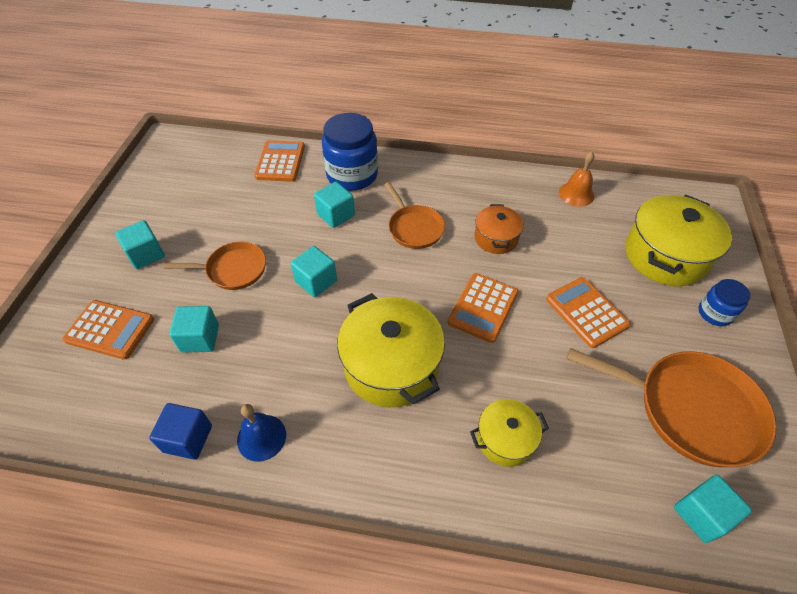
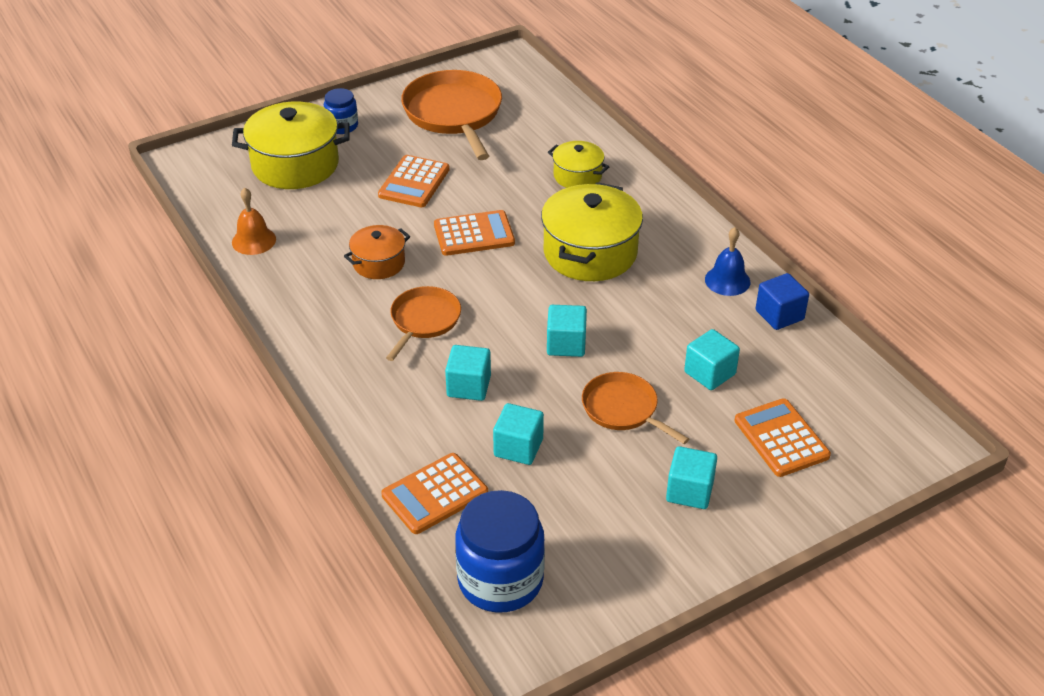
camera: 130 degrees left, 10 degrees down
blue jar [322,113,378,191] -> blue jar moved to [455,490,545,613]
turquoise cube [674,475,752,543] -> turquoise cube moved to [493,403,544,465]

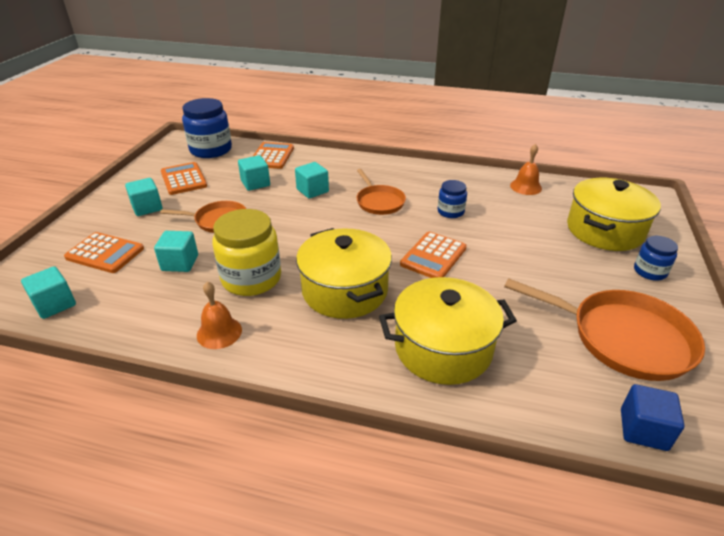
camera: 135 degrees right, 5 degrees down
orange pot [344,225,410,279] -> blue jar [438,180,467,218]
orange calculator [378,155,450,207] -> orange calculator moved to [161,162,207,195]
turquoise cube [547,305,587,357] -> turquoise cube moved to [21,266,76,319]
yellow pot [548,141,609,188] -> yellow pot [379,277,517,385], size x1.81
blue bell [705,227,750,296] -> orange bell [197,281,242,349]
blue cube [756,273,809,330] -> blue cube moved to [621,384,684,451]
none -> yellow jar [212,209,281,296]

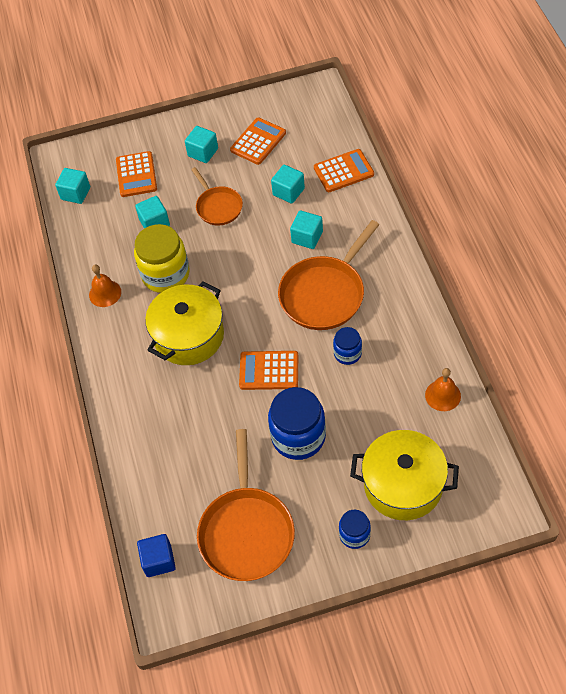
camera: 65 degrees right, 20 degrees up
blue jar [182,98,232,158] -> blue jar moved to [268,387,326,460]
orange pan [357,169,406,215] -> orange pan [278,220,379,330], size x1.70
yellow pot [379,277,517,385] -> none

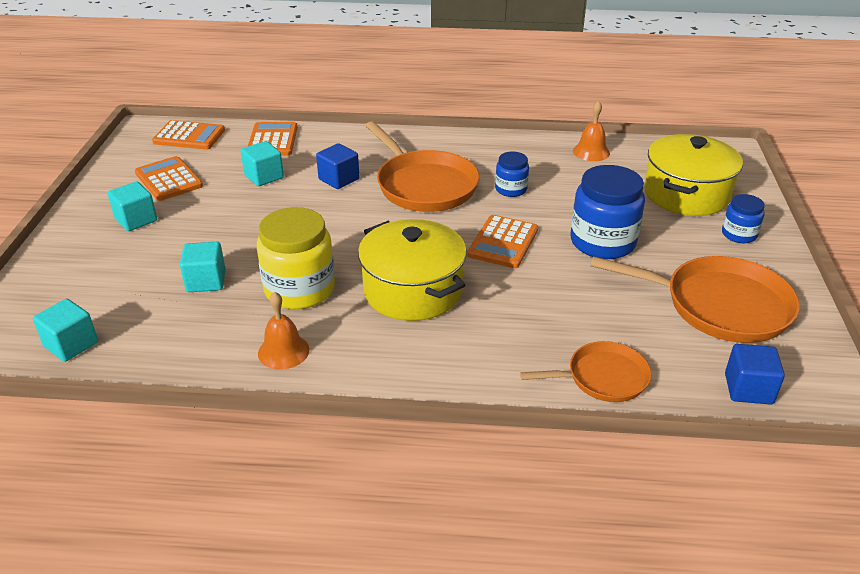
camera: 75 degrees left, 20 degrees down
orange calculator [116,151,157,197] -> orange calculator moved to [152,120,225,150]
orange pan [191,167,243,226] -> orange pan moved to [520,341,651,402]
turquoise cube [290,211,323,249] -> blue cube [316,143,359,189]

